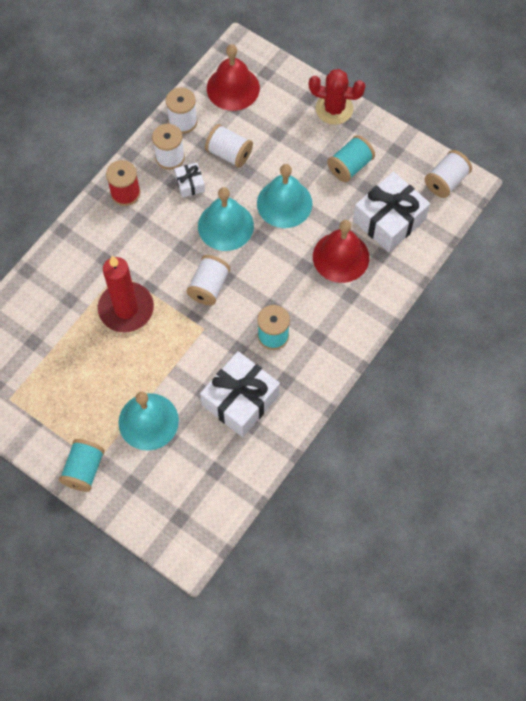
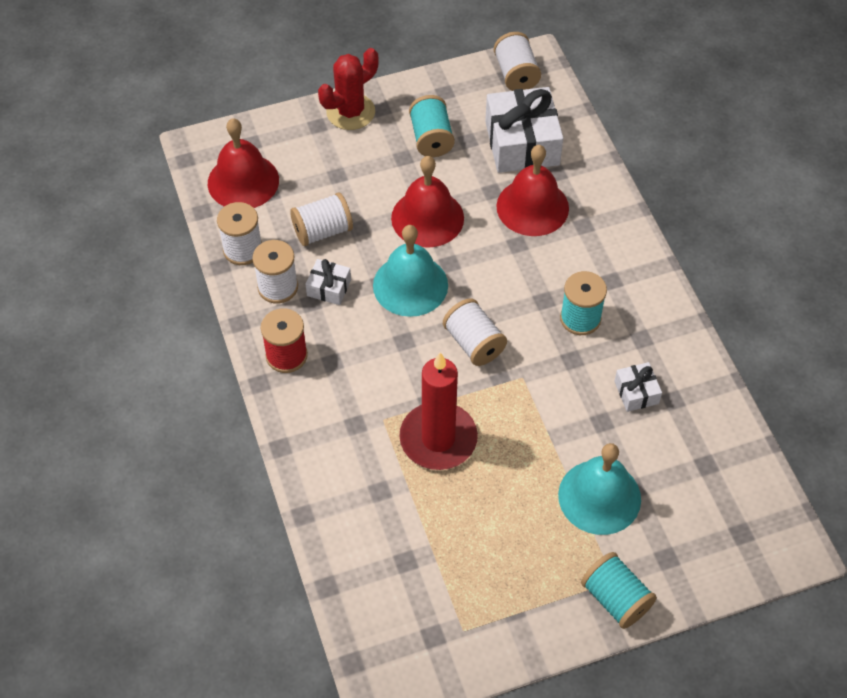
camera: 55 degrees left, 10 degrees down
white gift [200,351,280,437] -> white gift [614,362,662,412], size x0.48
turquoise bell [257,164,313,228] -> red bell [391,156,464,248]

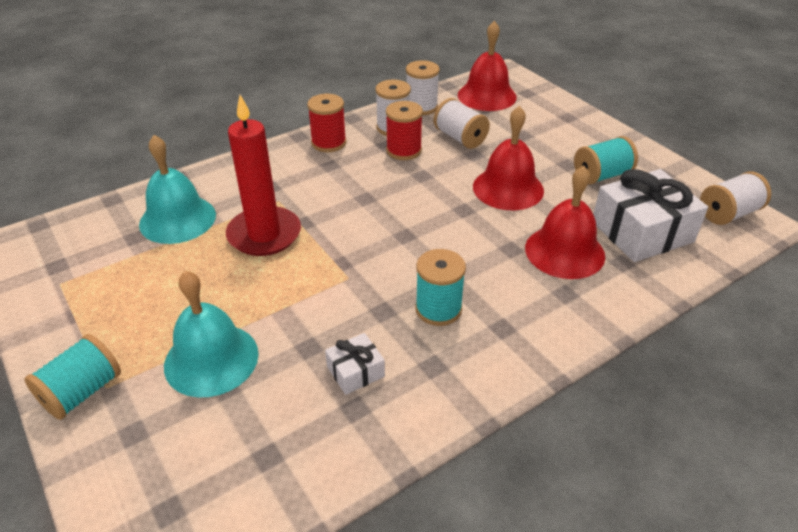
camera: 75 degrees right, 15 degrees down
white gift [306,259,351,305] -> red spool [386,101,423,160]
red cactus [318,48,379,130] -> none
turquoise bell [373,225,448,317] -> turquoise bell moved to [139,135,216,244]
white spool [443,298,507,366] -> none

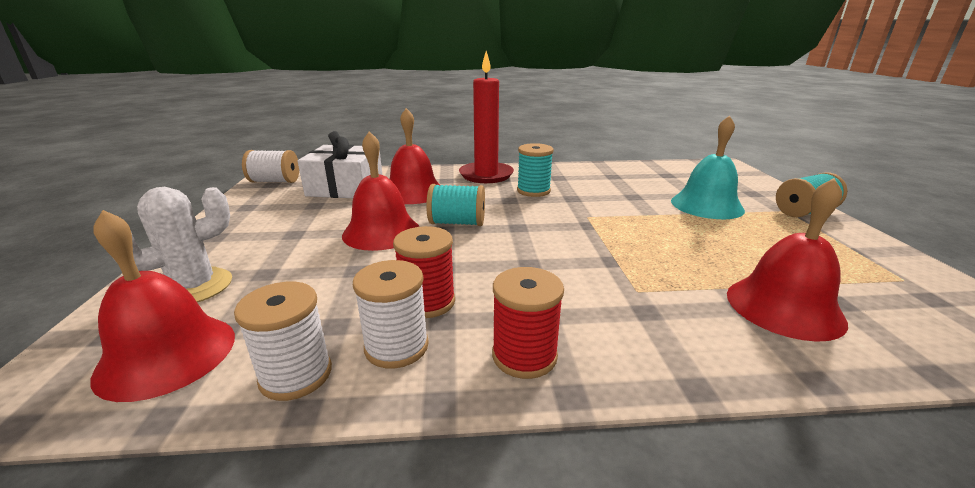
camera: 150 degrees left, 15 degrees down
turquoise bell [139,135,216,244] -> red bell [727,178,848,342]
red candle [226,95,301,256] -> red candle moved to [459,51,514,183]
white gift [325,333,385,395] -> none
white spool [434,98,490,149] -> none
turquoise spool [574,136,638,184] -> turquoise spool moved to [426,184,485,226]
none -> white cactus [112,187,232,303]

